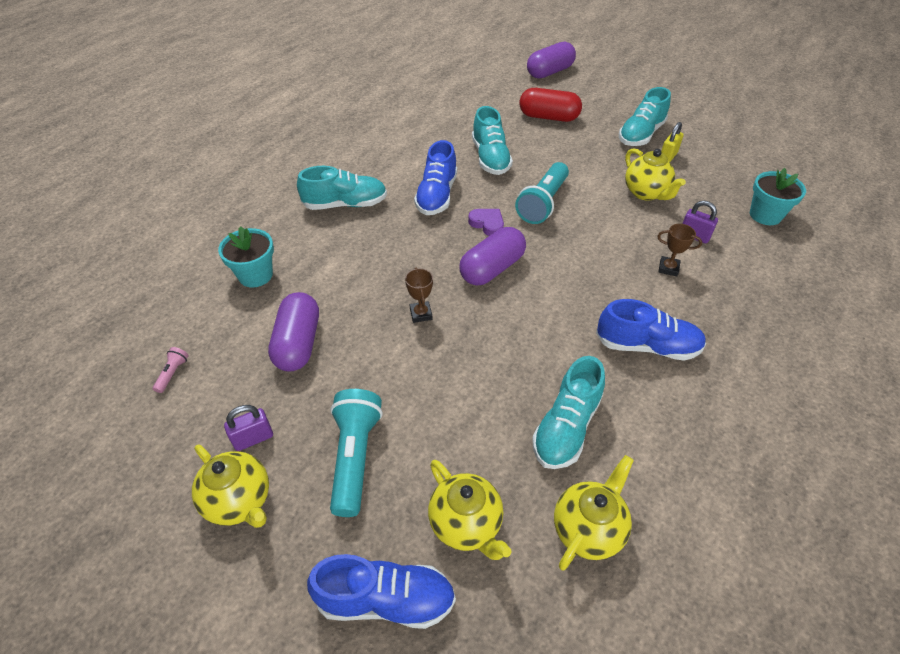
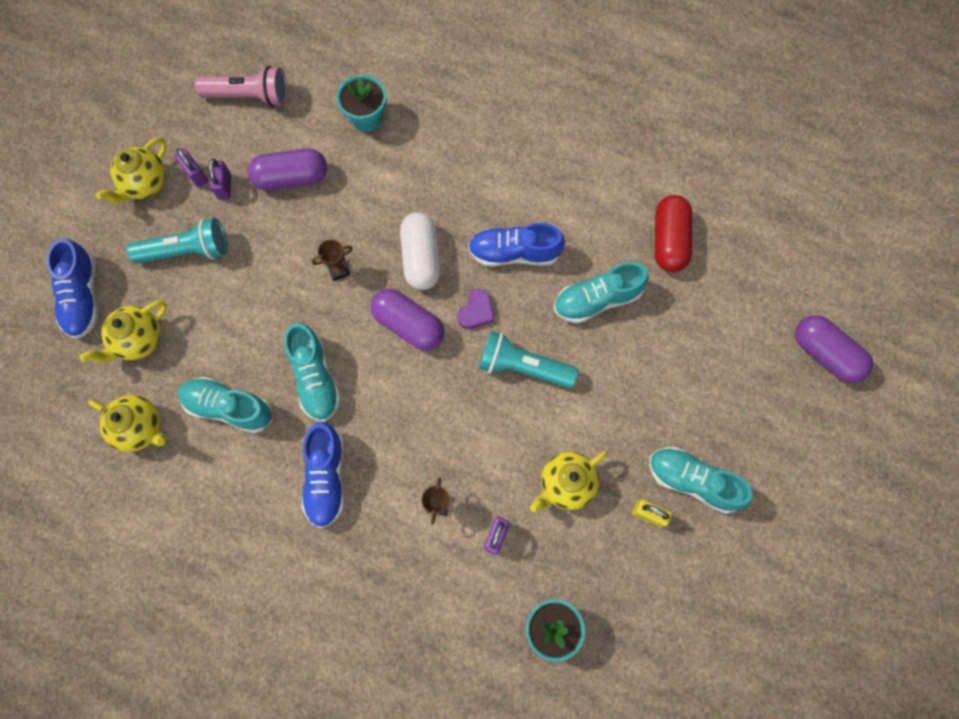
camera: 80 degrees right, 25 degrees up
pink flashlight [153,347,188,393] -> pink flashlight [195,66,288,107], size x2.33
turquoise shoe [297,166,387,210] -> turquoise shoe moved to [284,323,341,422]
red capsule [519,88,582,122] -> red capsule moved to [655,195,692,272]
none -> purple padlock [209,159,231,200]
none -> white capsule [400,212,440,290]

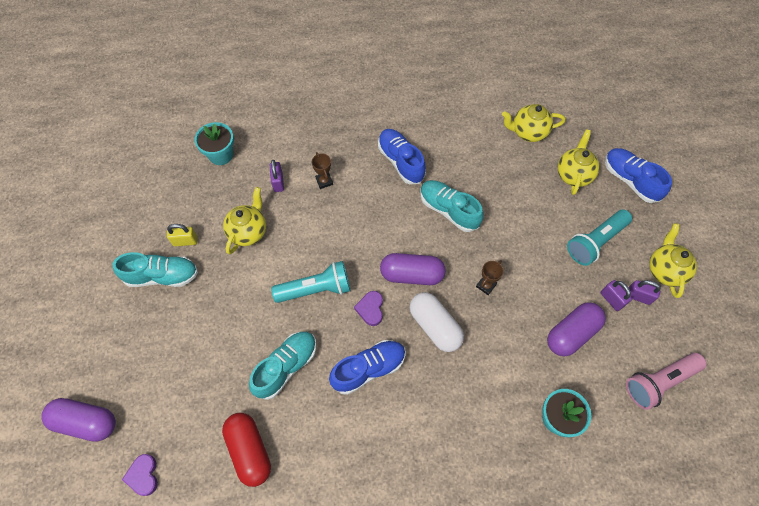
camera: 150 degrees right, 10 degrees down
turquoise shoe [178,377,273,433] -> none
none -> purple heart [122,454,158,496]

